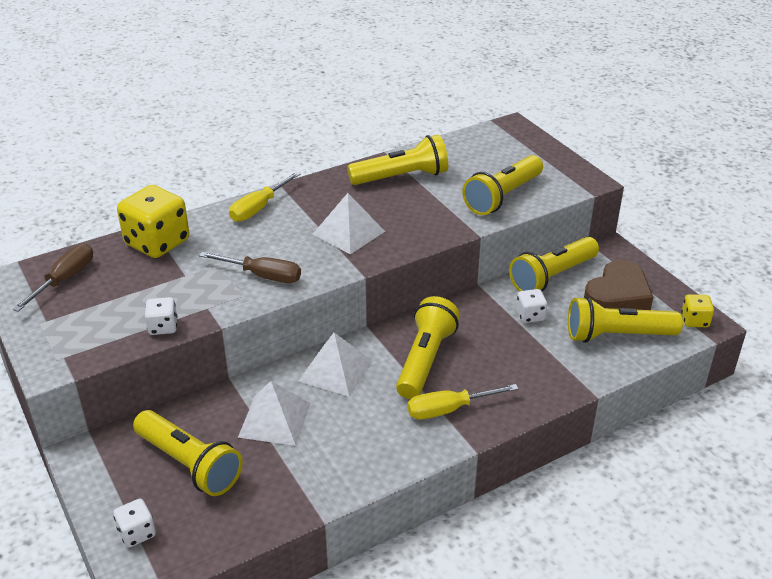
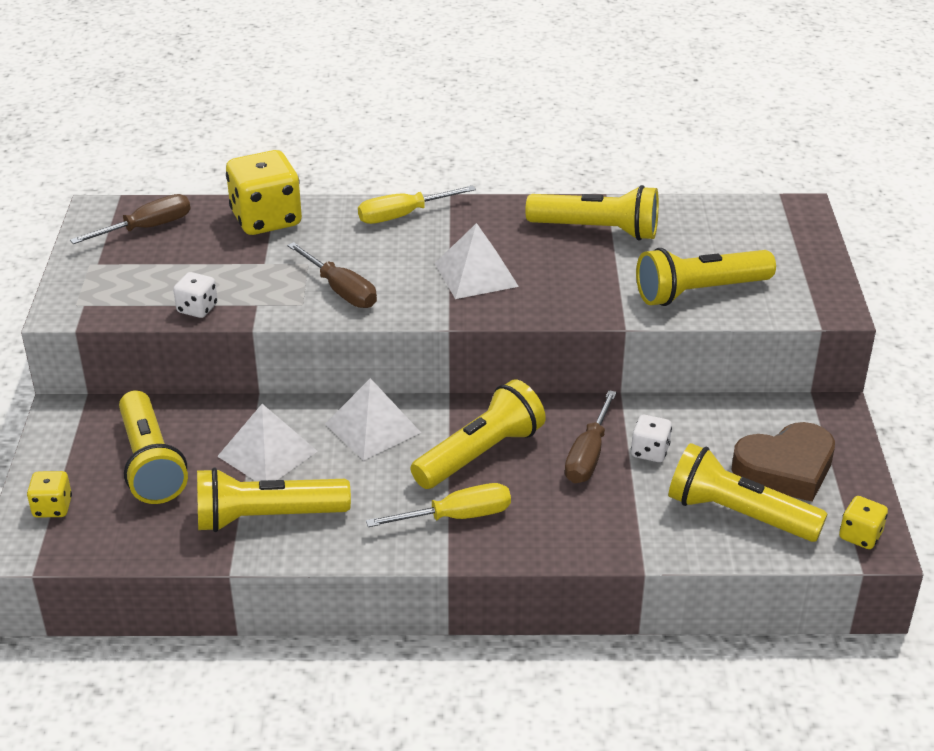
camera: 30 degrees right, 0 degrees up
white dice [113,499,156,547] -> yellow dice [27,471,72,518]
yellow screwdriver [407,384,518,419] -> yellow screwdriver turned 150 degrees clockwise [366,483,511,527]
yellow flashlight [509,237,599,292] -> yellow flashlight moved to [197,467,351,532]
none -> brown screwdriver [565,390,617,483]

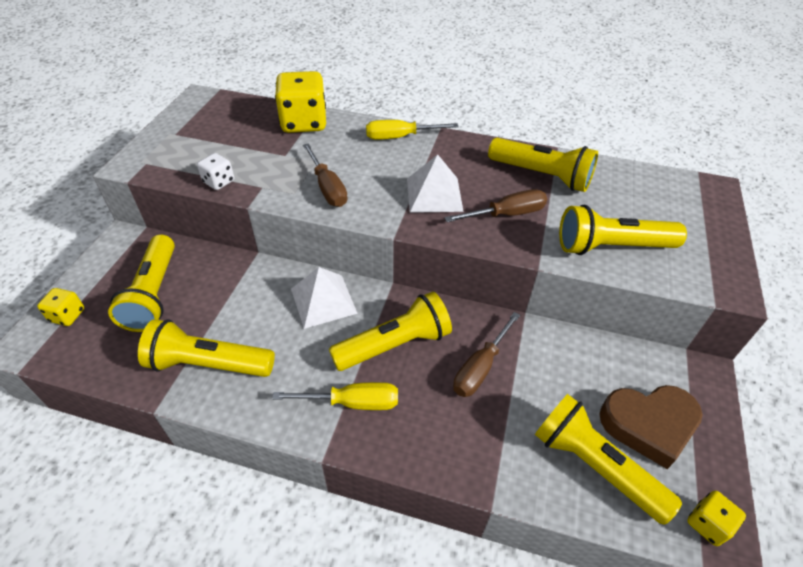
camera: 15 degrees right, 10 degrees up
brown screwdriver [70,194,191,244] -> brown screwdriver moved to [444,189,547,222]
white pyramid [217,404,318,481] -> none
white dice [631,415,672,462] -> none

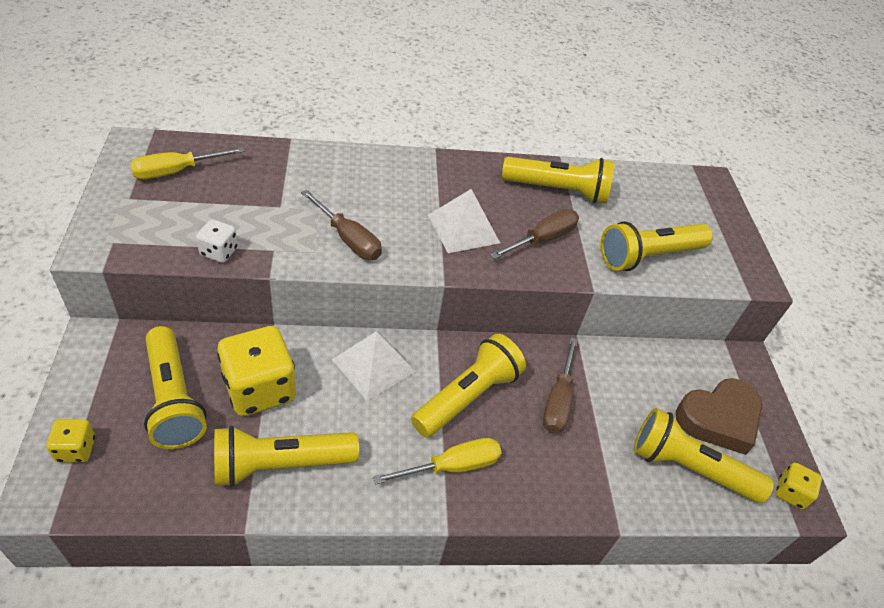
camera: 25 degrees left, 0 degrees up
yellow dice [275,71,326,133] -> yellow dice moved to [217,326,296,416]
yellow screwdriver [366,120,459,140] -> yellow screwdriver moved to [130,147,245,179]

